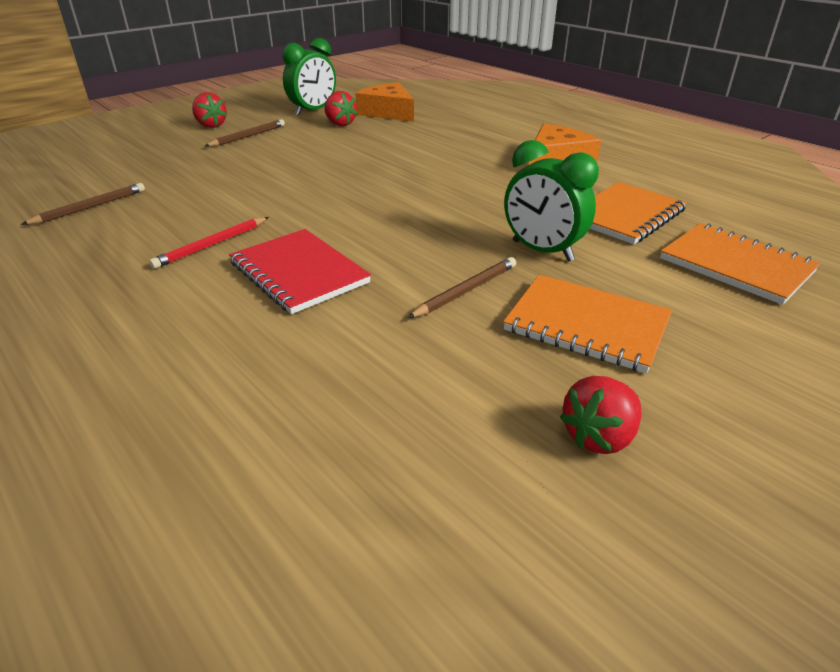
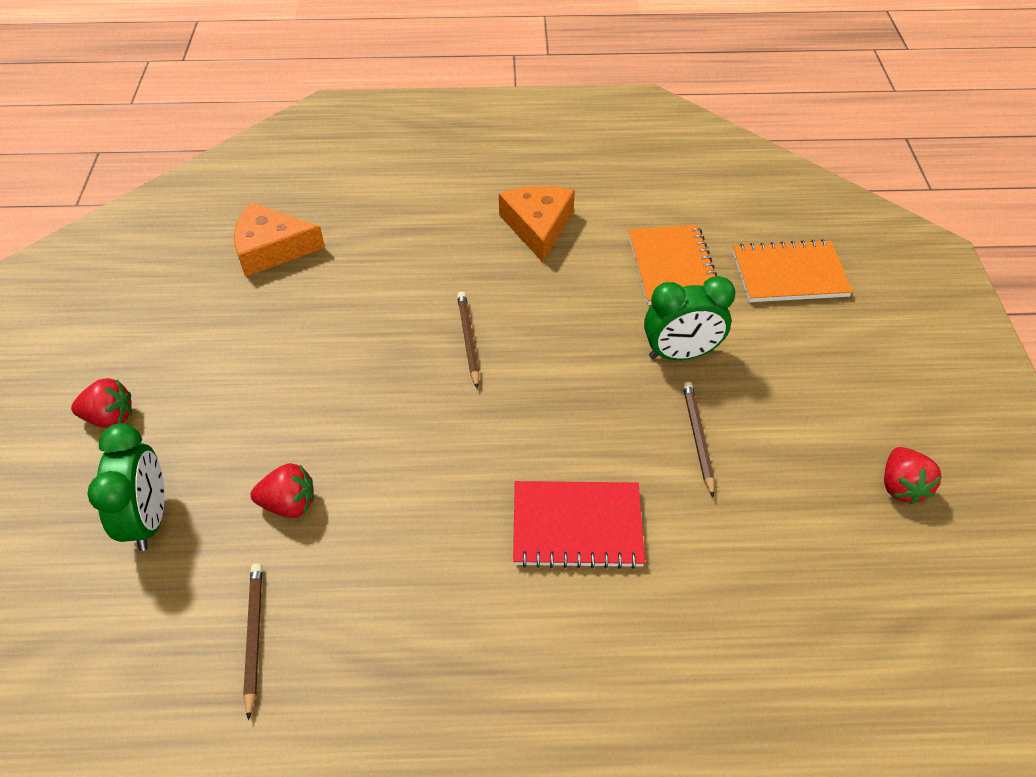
camera: 50 degrees left, 15 degrees up
red pencil [149,217,269,269] -> none
brown pencil [205,119,285,146] -> brown pencil moved to [457,292,480,389]
green clock [282,38,336,116] -> green clock moved to [88,423,165,551]
red strawberry [324,91,357,126] -> red strawberry moved to [250,463,314,518]
orange notebook [503,275,672,373] -> none

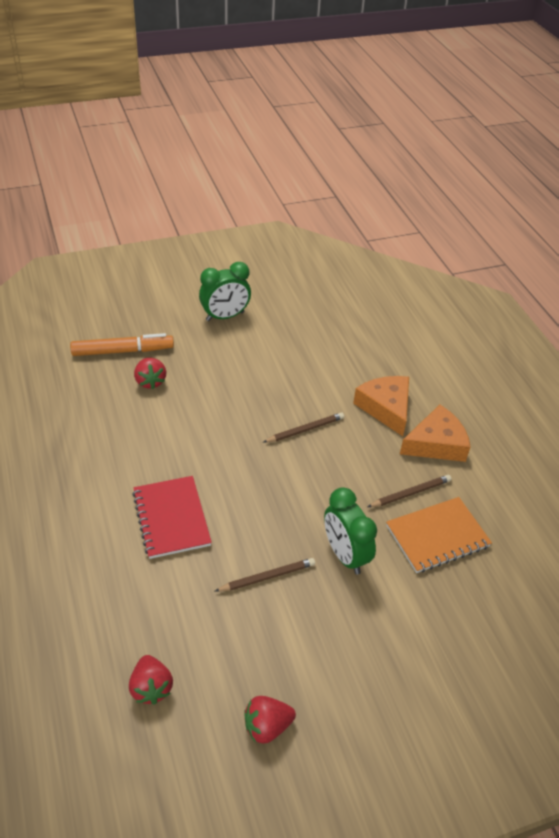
camera: 70 degrees right, 5 degrees down
red strawberry [71,378,132,428] -> red strawberry moved to [129,655,173,705]
green clock [88,423,165,551] -> green clock moved to [199,262,251,321]
orange cheese [234,202,325,277] -> orange cheese moved to [353,376,409,436]
brown pencil [243,563,262,720] -> brown pencil moved to [368,475,451,507]
orange notebook [733,239,853,302] -> none
none -> orange marker [70,333,174,356]

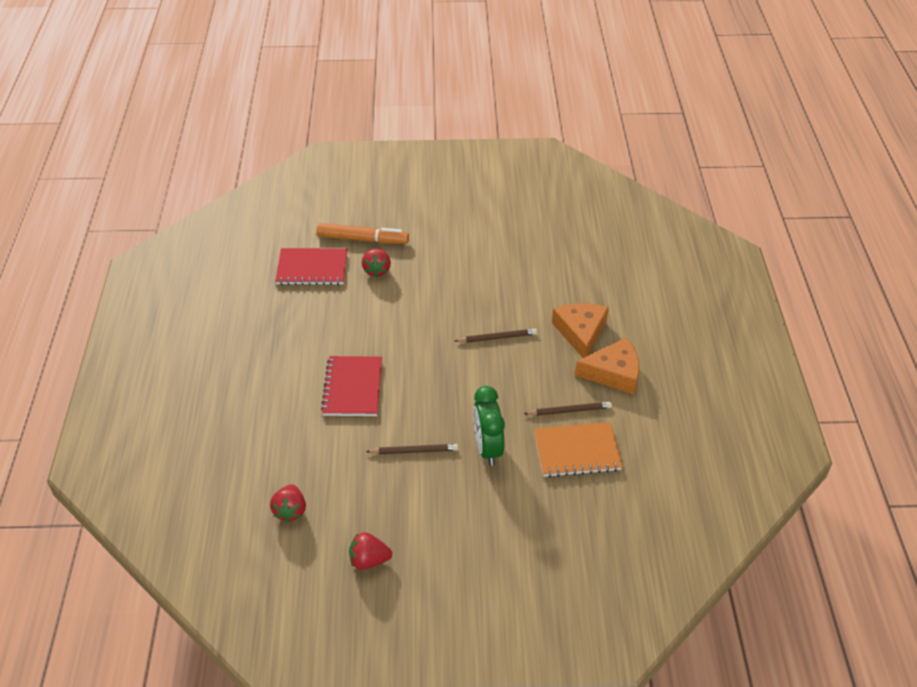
camera: 20 degrees right, 0 degrees up
green clock [199,262,251,321] -> none
none -> red notebook [275,248,347,285]

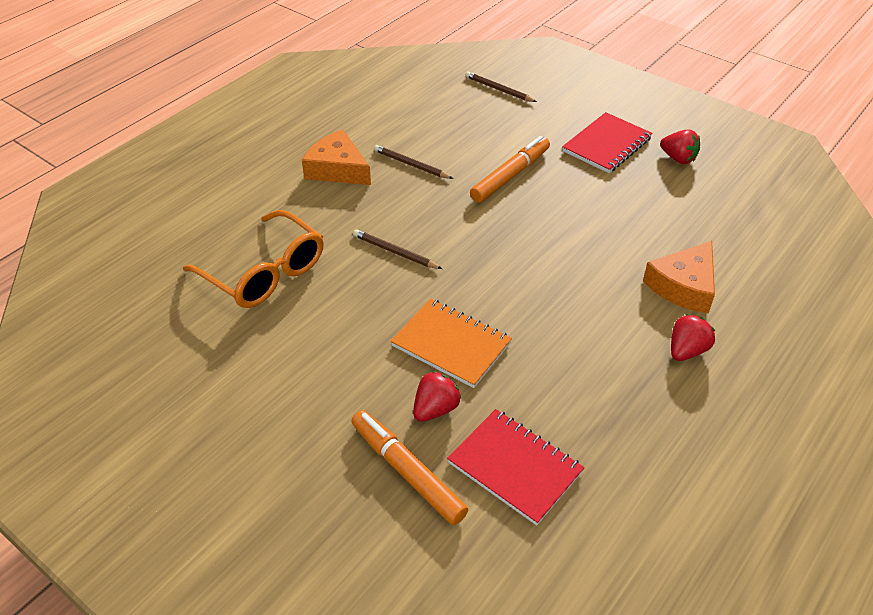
camera: 140 degrees left, 0 degrees up
red strawberry [270,484,306,523] -> red strawberry moved to [671,314,715,361]
red notebook [321,356,382,416] -> red notebook moved to [562,112,652,173]
brown pencil [366,444,458,455] -> brown pencil moved to [465,71,537,102]
green clock [473,386,505,466] -> orange marker [470,136,550,203]
orange notebook [534,422,622,477] -> orange notebook moved to [391,299,512,388]
orange cheese [552,303,609,358] -> orange cheese moved to [643,241,715,314]
none -> orange glasses [183,210,324,308]

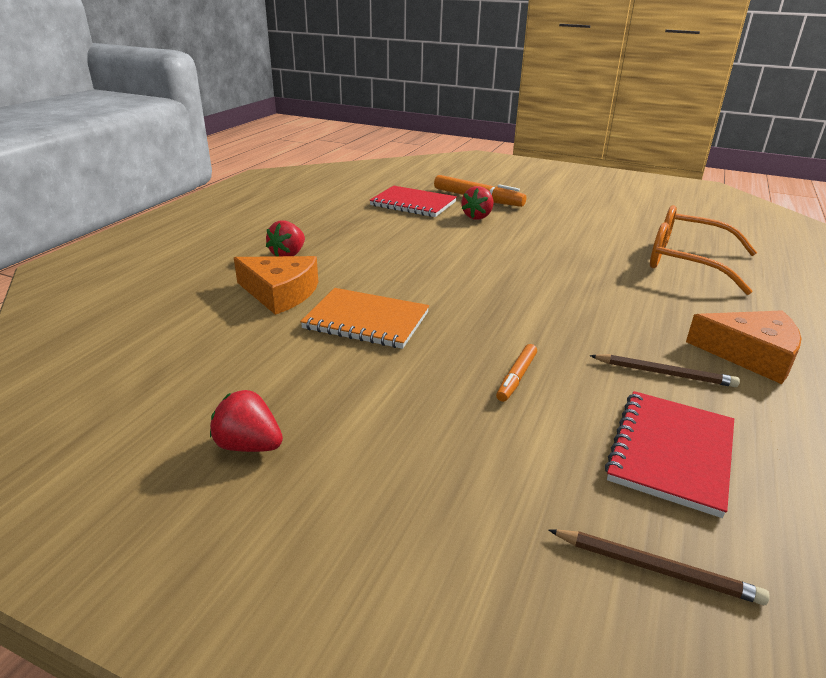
camera: 165 degrees right, 15 degrees down
brown pencil [353,229,442,269] -> none
orange notebook [391,299,512,388] -> orange notebook moved to [300,288,429,349]
orange marker [470,136,550,203] -> orange marker [496,344,537,402], size x0.55
red notebook [562,112,652,173] -> red notebook moved to [605,391,734,518]
orange cheese [643,241,715,314] -> orange cheese turned 90 degrees clockwise [234,256,318,315]

